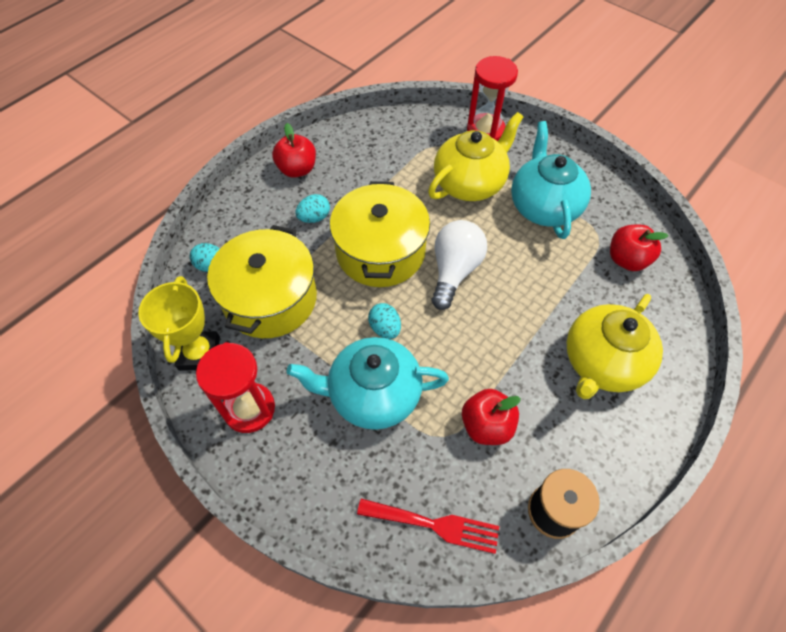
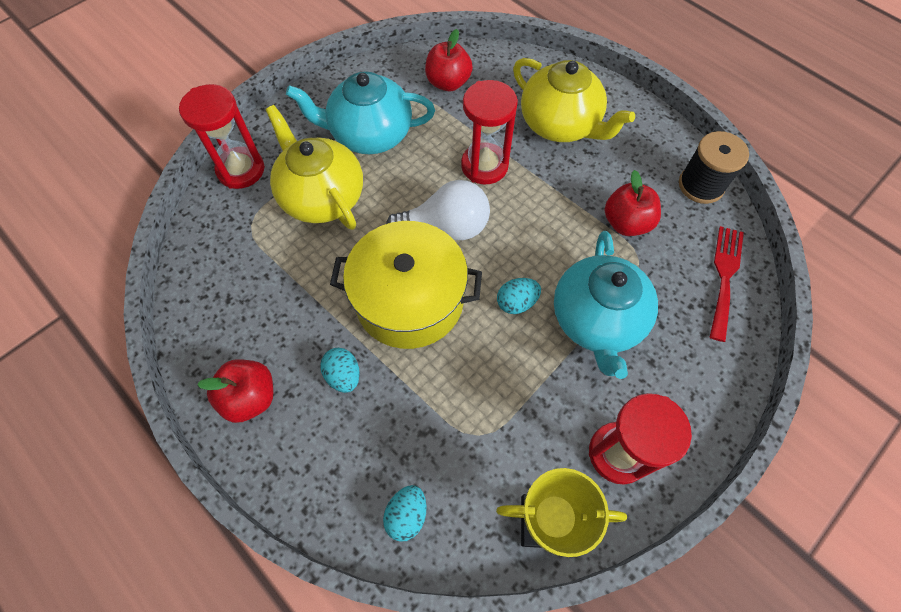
camera: 85 degrees left, 5 degrees up
yellow pot [207,225,317,338] -> none
white light bulb [432,220,487,310] -> white light bulb turned 150 degrees clockwise [386,180,490,240]
none -> red hourglass [461,80,518,185]

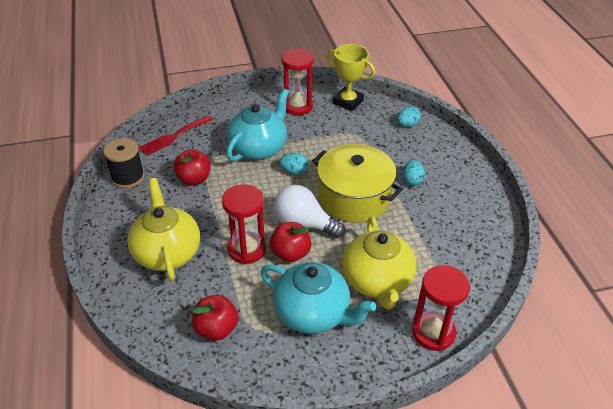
camera: 150 degrees left, 20 degrees down
red apple [197,359,273,423] -> red apple moved to [269,222,312,262]

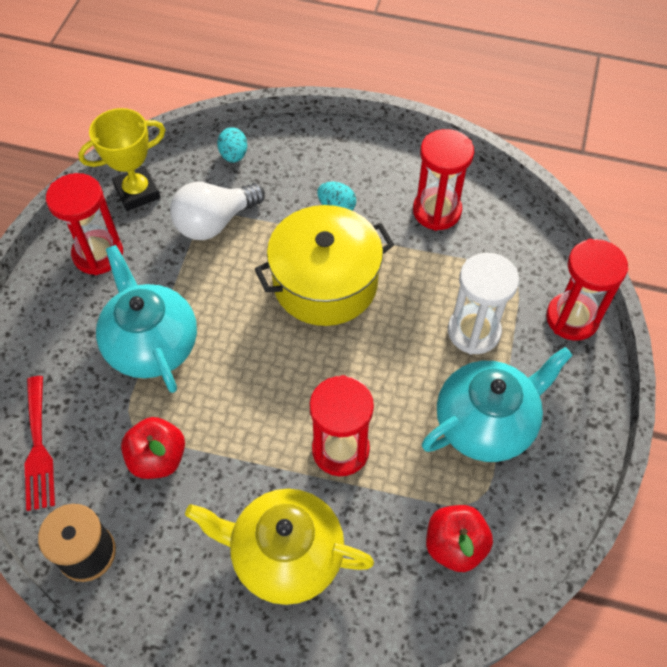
camera: 60 degrees left, 15 degrees up
red apple [269,222,312,262] -> none
white light bulb [274,185,345,238] -> white light bulb moved to [170,182,265,240]
turquoise egg [279,153,308,175] -> none
yellow teapot [342,217,417,309] -> white hourglass [448,253,519,355]
none -> red hourglass [413,129,474,231]

